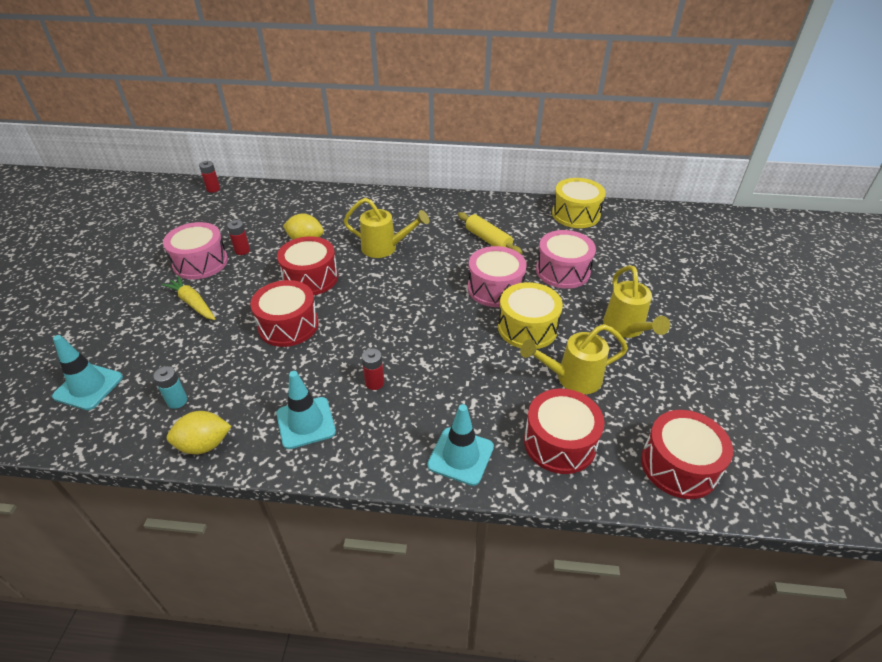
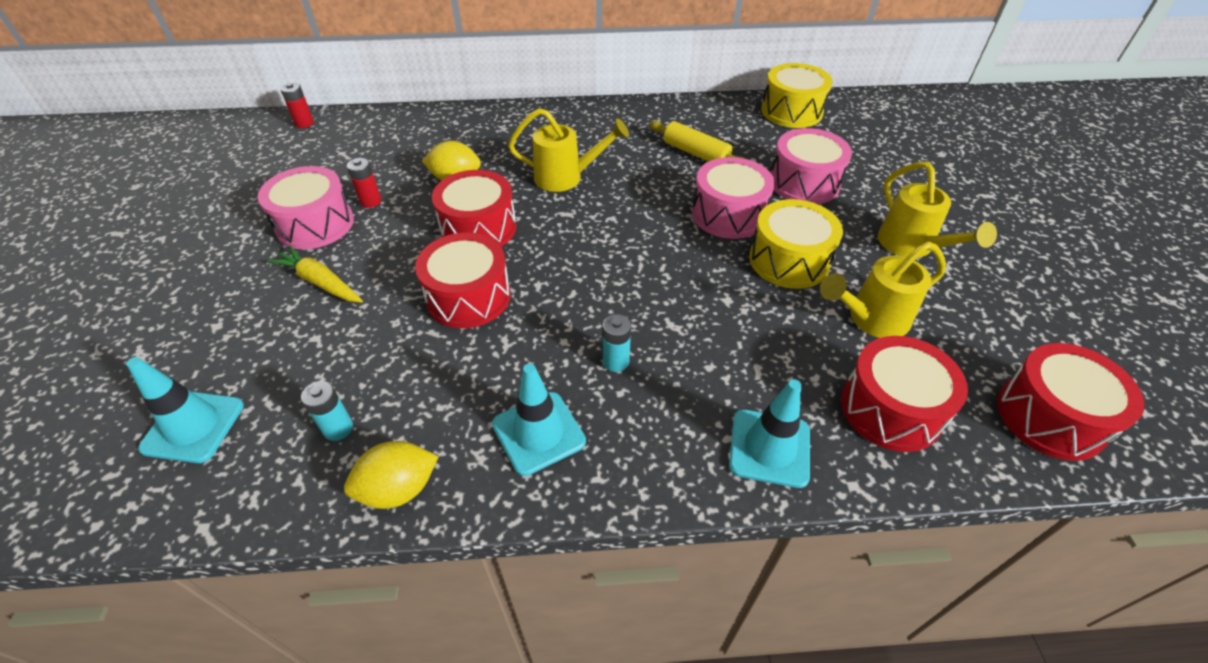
camera: 10 degrees left, 5 degrees up
red battery [362,348,384,390] -> turquoise battery [603,314,631,372]

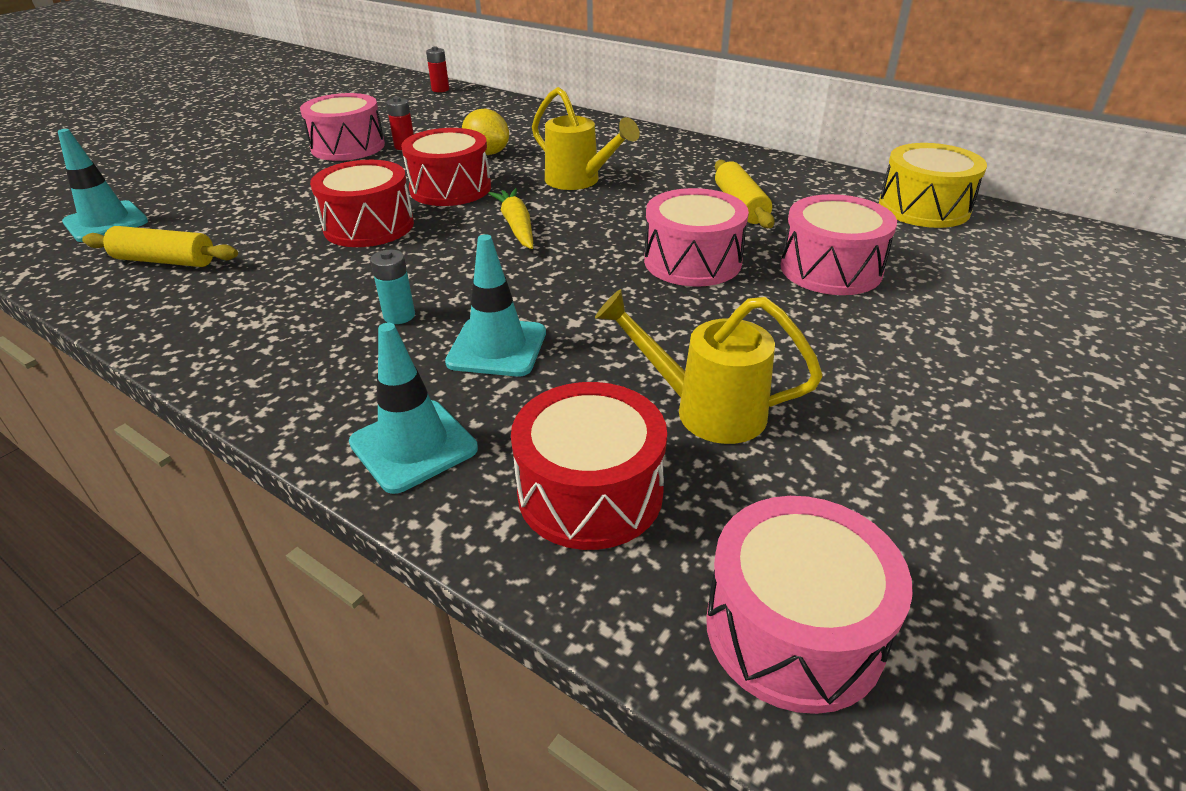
camera: 40 degrees right, 10 degrees down
yellow carrot [267,246,363,303] -> yellow carrot moved to [488,188,533,249]
turquoise battery [301,381,353,441] -> yellow rolling pin [82,226,238,267]
yellow lemon [344,441,439,509] -> none
turquoise traffic cone [492,364,586,476] -> turquoise traffic cone moved to [445,234,546,377]
yellow drum [749,199,843,289] -> none
yellow watering can [878,162,997,258] -> none
red drum [997,343,1145,461] -> pink drum [706,496,913,714]

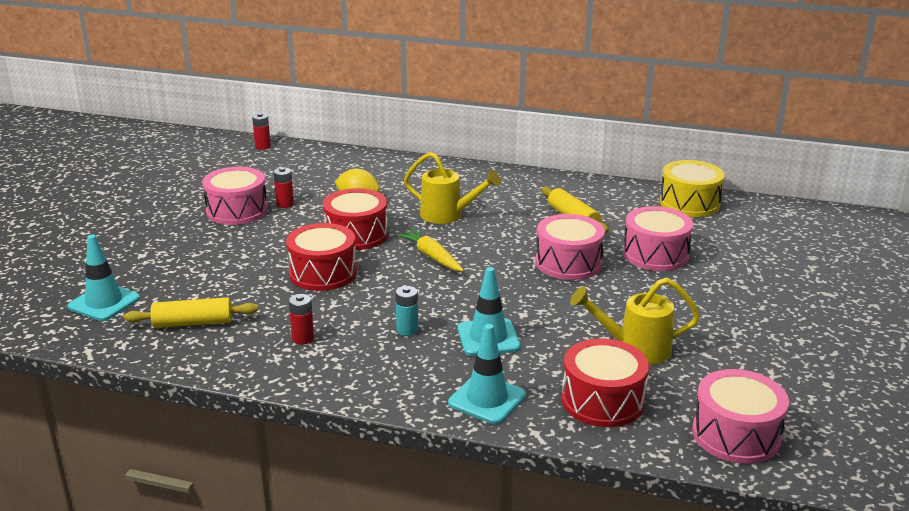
camera: 20 degrees left, 10 degrees down
none -> red battery [289,294,314,345]

